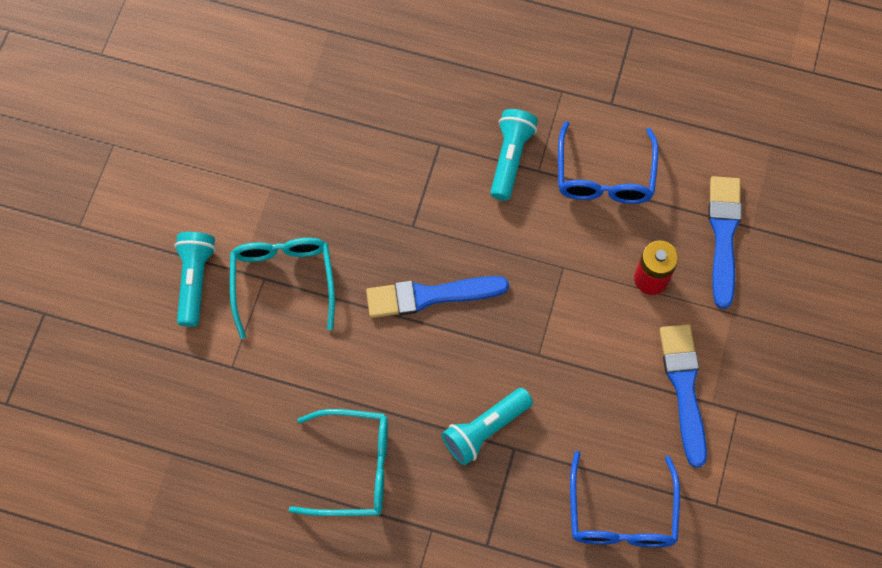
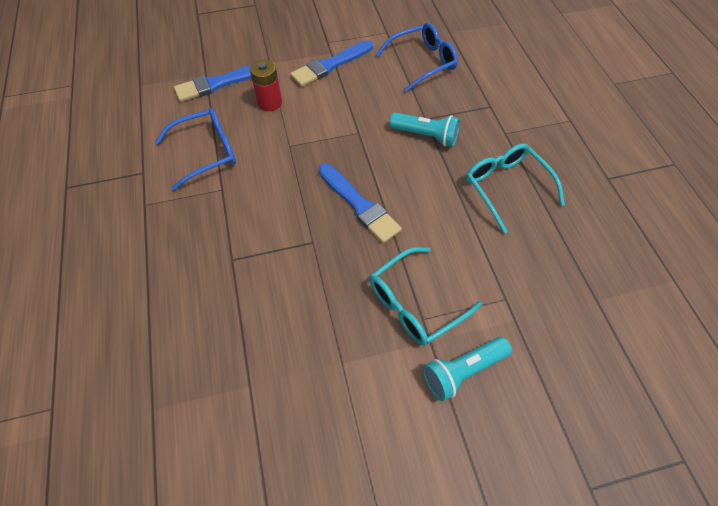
camera: 120 degrees left, 10 degrees down
turquoise flashlight [490,109,538,201] -> none

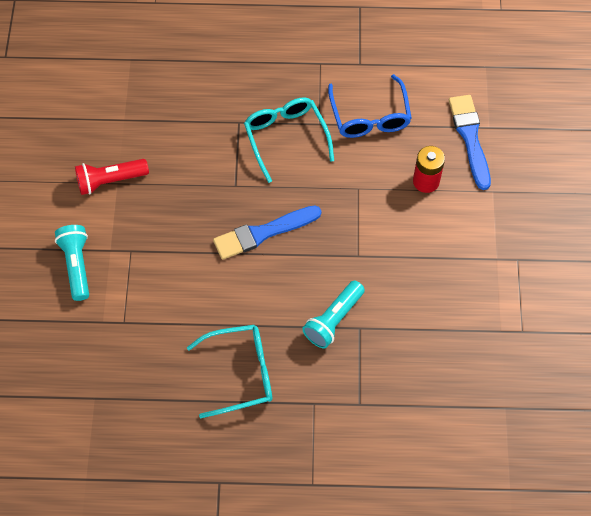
camera: 105 degrees right, 5 degrees up
blue brush [290,40,373,87] -> none
turquoise glasses [370,247,482,346] -> turquoise glasses moved to [244,97,334,183]
blue glasses [376,23,458,92] -> none
none -> red flashlight [75,159,149,195]

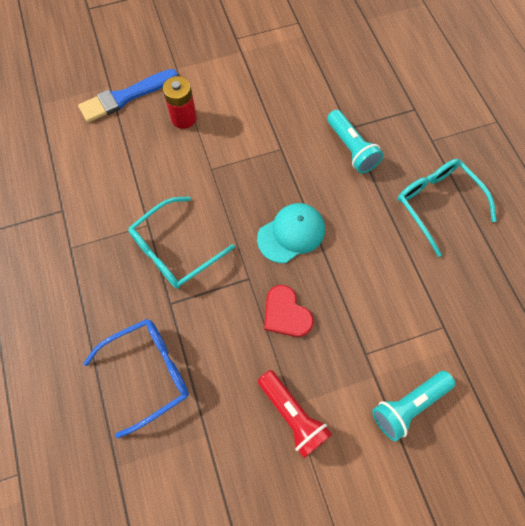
camera: 110 degrees left, 5 degrees up
blue brush [213,205,322,260] -> turquoise cap [257,203,325,263]
turquoise flashlight [302,281,365,349] -> turquoise flashlight turned 45 degrees clockwise [327,110,384,174]
blue glasses [328,74,412,138] -> blue glasses moved to [83,319,189,438]
none -> red heart [264,285,314,337]

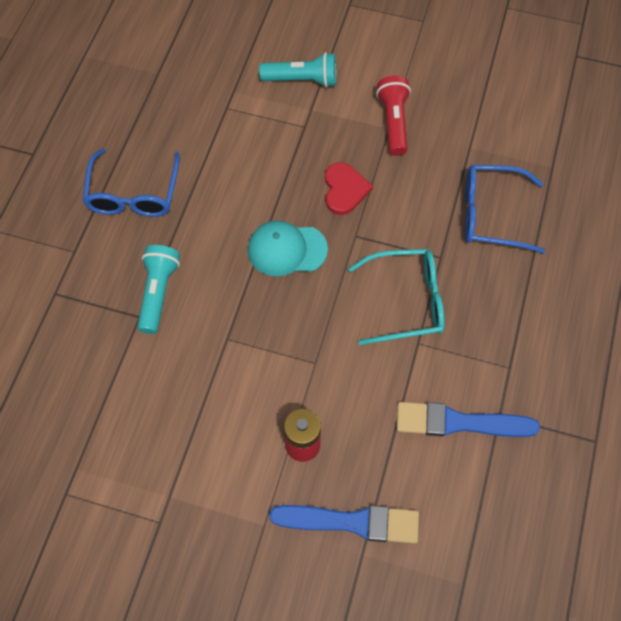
camera: 145 degrees left, 5 degrees down
turquoise glasses [398,159,497,257] -> blue glasses [82,148,180,217]
none -> blue brush [397,402,540,437]

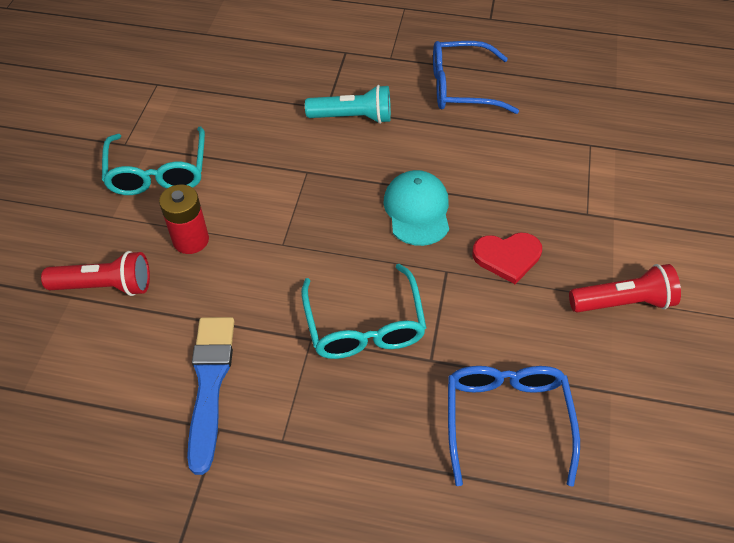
camera: 85 degrees right, 10 degrees down
turquoise flashlight [259,52,336,88] -> none
blue brush [269,505,419,544] -> red flashlight [41,251,150,296]
none -> turquoise glasses [102,127,205,195]

